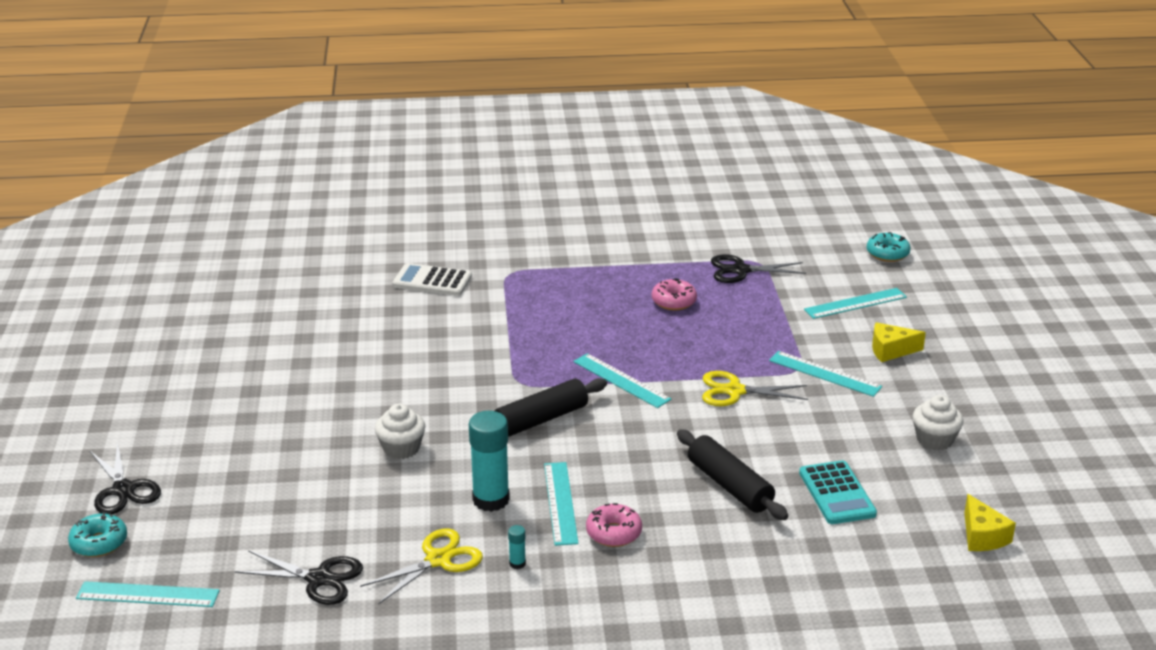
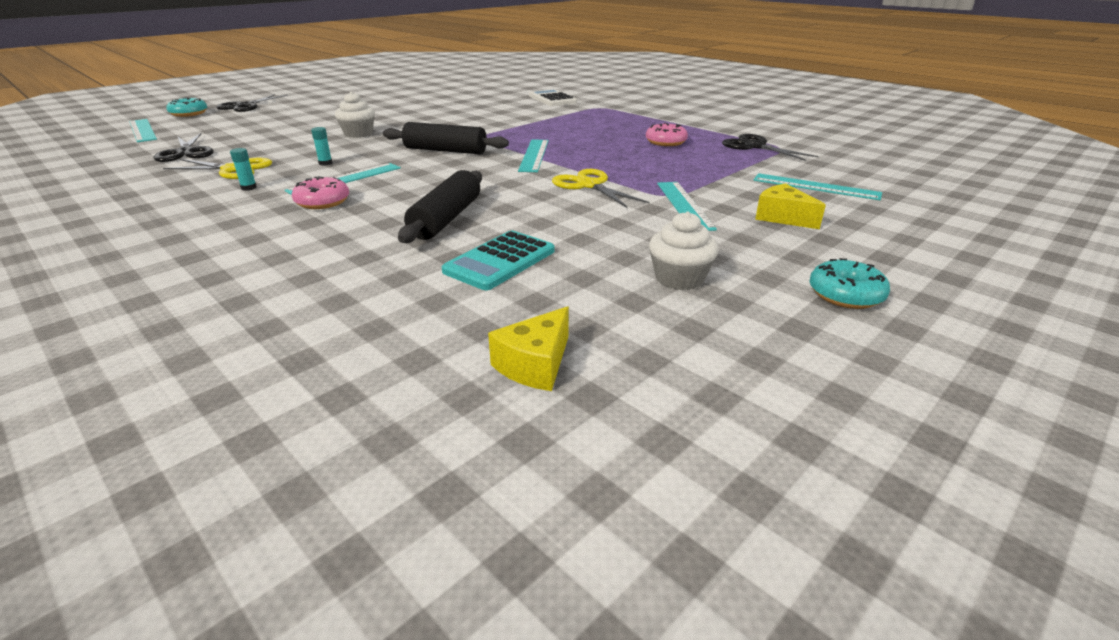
camera: 50 degrees right, 0 degrees up
turquoise glue stick [469,411,510,512] -> turquoise glue stick [311,127,332,166], size x0.42
turquoise donut [867,232,910,262] -> turquoise donut moved to [809,258,890,309]

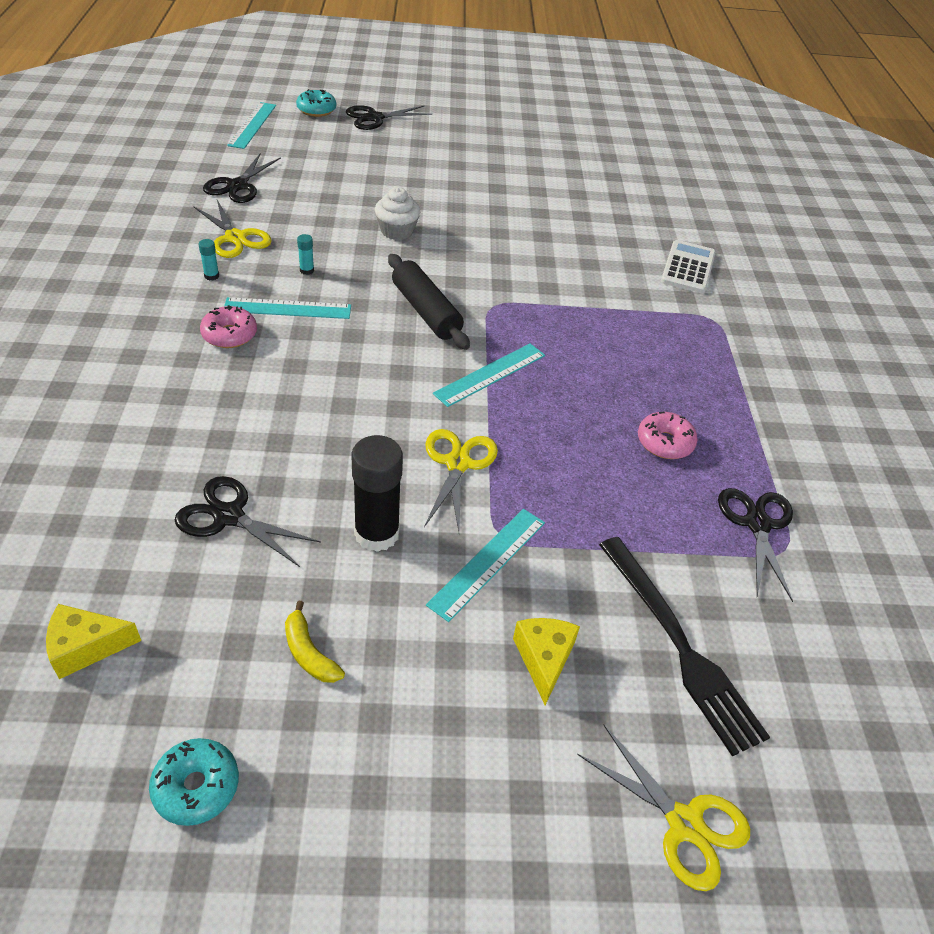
camera: 40 degrees right, 15 degrees up
black rolling pin [398,170,482,243] -> none
turquoise calculator [442,231,555,290] -> black scissors [175,476,321,567]
white cupcake [649,212,719,290] -> yellow banana [285,601,345,683]
turquoise ruler [754,173,882,200] -> black fork [599,537,770,756]
turquoise donut [809,258,890,309] -> turquoise donut moved to [149,738,239,826]
none -> black glue stick [351,435,403,552]
none -> yellow scissors [577,725,750,891]

